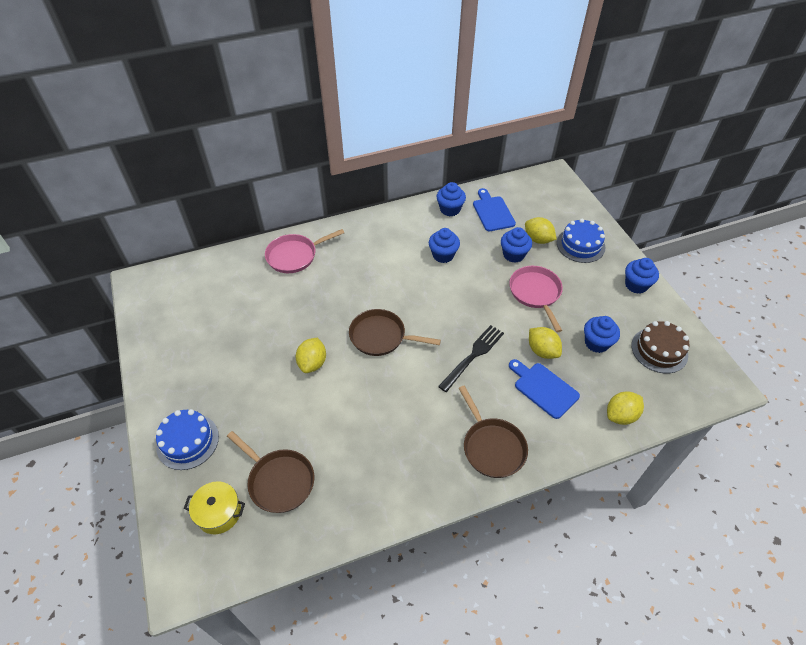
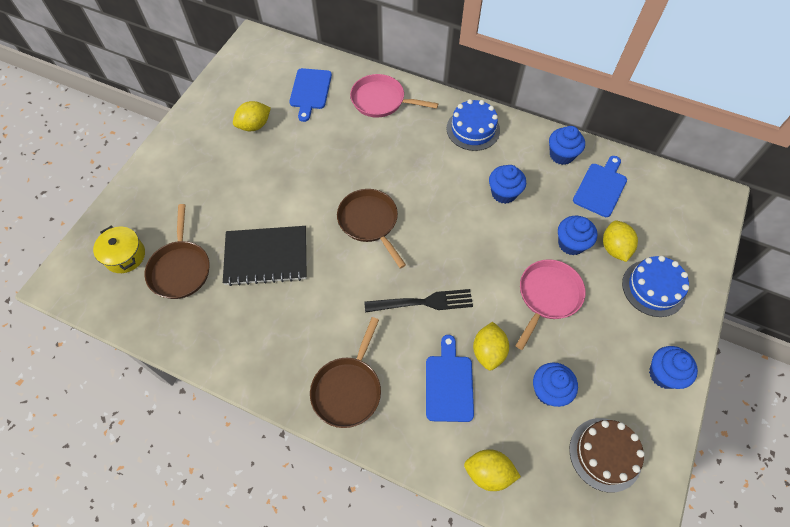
camera: 45 degrees right, 10 degrees up
blue cake [156,409,219,470] -> blue cake moved to [447,99,500,151]
yellow lemon [296,338,326,373] -> yellow lemon moved to [233,101,271,131]
none -> black notebook [223,226,307,286]
none -> blue cutting board [289,68,332,122]

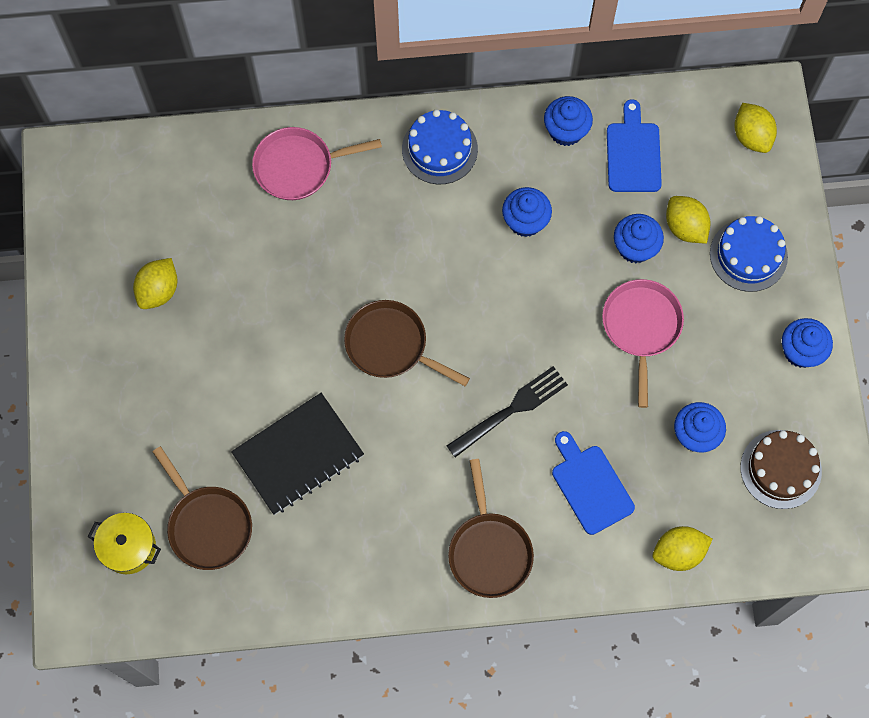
camera: 30 degrees left, 10 degrees up
blue cutting board [289,68,332,122] -> none
yellow lemon [473,322,509,370] -> yellow lemon moved to [734,103,777,153]

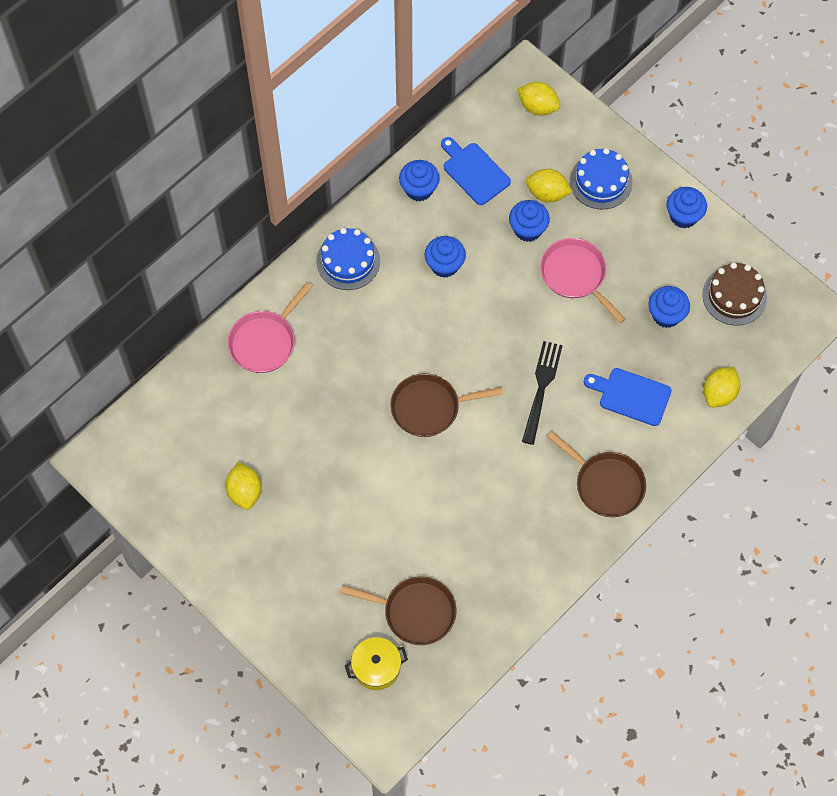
camera: 40 degrees left, 5 degrees down
black notebook [231,393,364,515] -> none

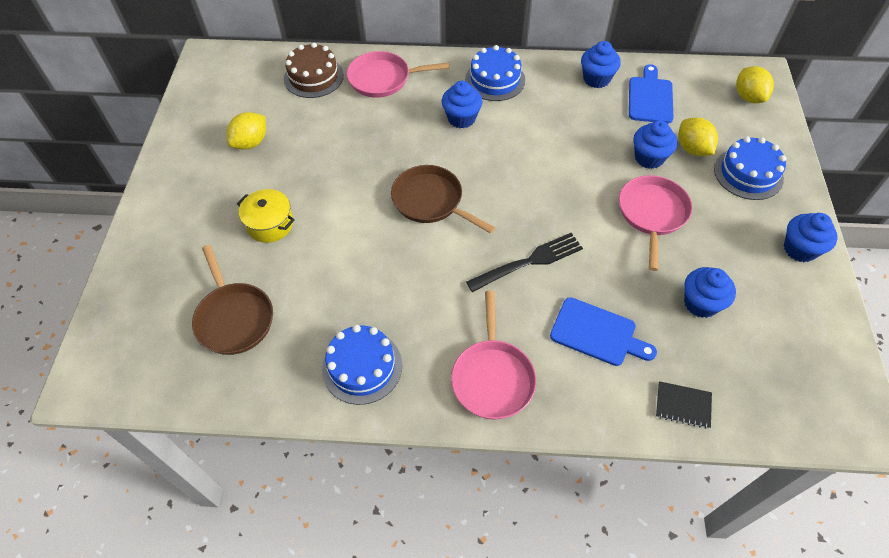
camera: 50 degrees right, 10 degrees down
yellow pot [345,637,408,690] -> yellow pot moved to [237,189,295,243]
blue cupcake [425,236,466,278] -> blue cupcake moved to [441,81,483,129]
brown pan [547,432,646,517] -> pink pan [451,291,536,420]
blue cutting board [584,368,672,426] -> blue cutting board turned 135 degrees clockwise [550,297,657,366]
brown cake [702,263,767,325] -> brown cake moved to [284,42,344,98]
yellow lemon [704,367,740,407] -> black notebook [656,381,712,429]
none -> blue cake [322,325,402,405]

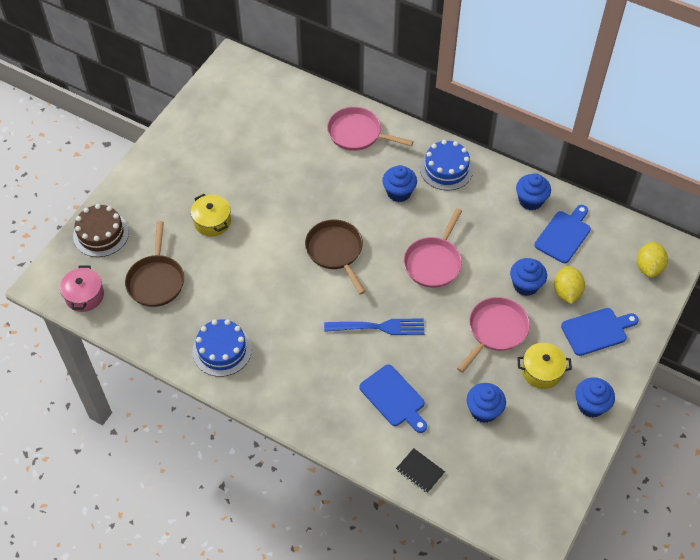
camera: 25 degrees right, 0 degrees up
yellow lemon [227,112,266,150] -> none
brown cake [284,42,344,98] -> brown cake moved to [73,204,129,257]
pink pan [451,291,536,420] -> pink pan moved to [404,208,462,288]
black fork [466,233,583,292] -> blue fork [324,319,424,335]
blue cake [714,136,786,200] -> blue cutting board [561,308,639,356]
none -> pink pot [60,265,104,312]
none -> yellow pot [517,343,572,389]

